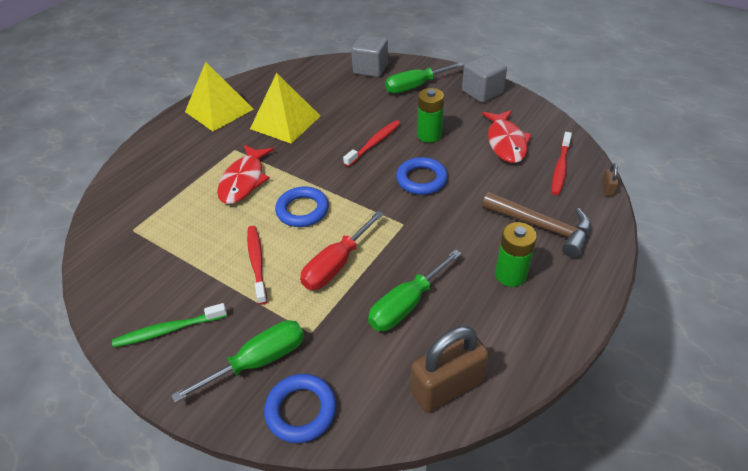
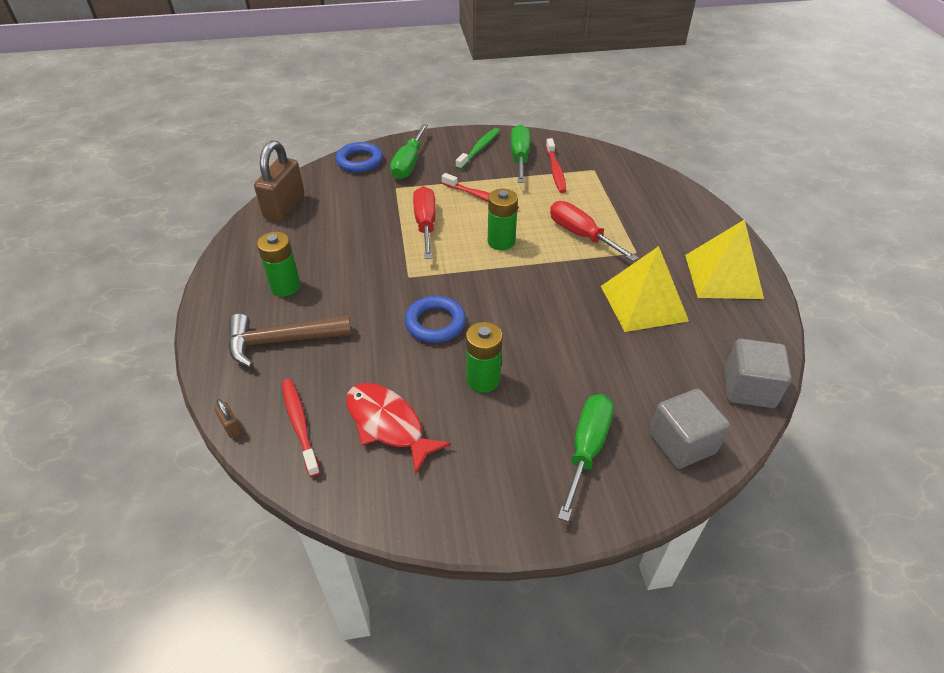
camera: 135 degrees right, 0 degrees up
red fish [217,145,274,204] -> red screwdriver [550,201,638,262]
blue ring [275,186,329,227] -> green battery [488,189,518,250]
red toothbrush [343,120,401,167] -> red toothbrush moved to [546,138,566,193]
green screwdriver [368,249,462,331] -> green screwdriver moved to [511,125,530,183]
grey cube [462,55,507,103] -> grey cube moved to [724,339,792,408]

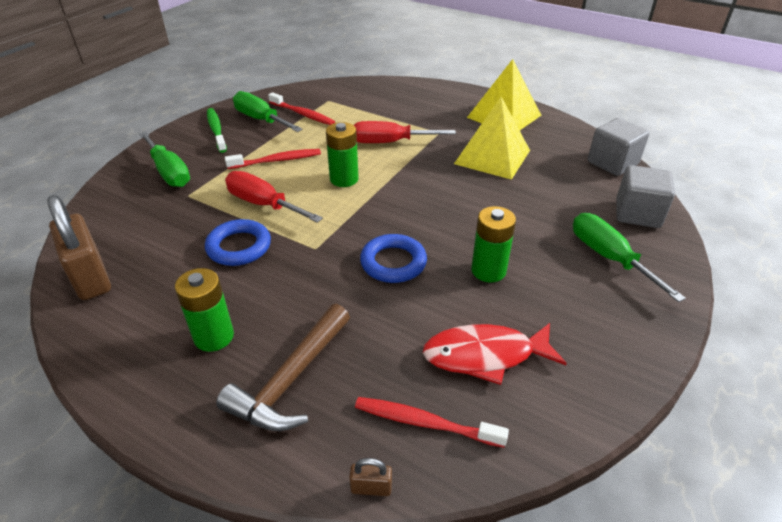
camera: 50 degrees left, 5 degrees down
blue ring [336,142,383,173] -> blue ring moved to [205,219,271,266]

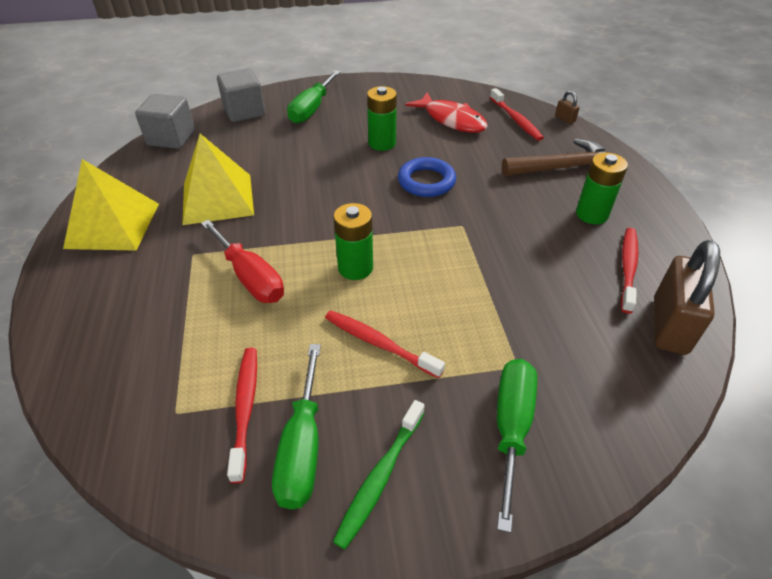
camera: 130 degrees left, 5 degrees up
blue ring [205,219,271,266] -> none
red screwdriver [225,171,323,223] -> none
none -> red toothbrush [621,228,638,313]

